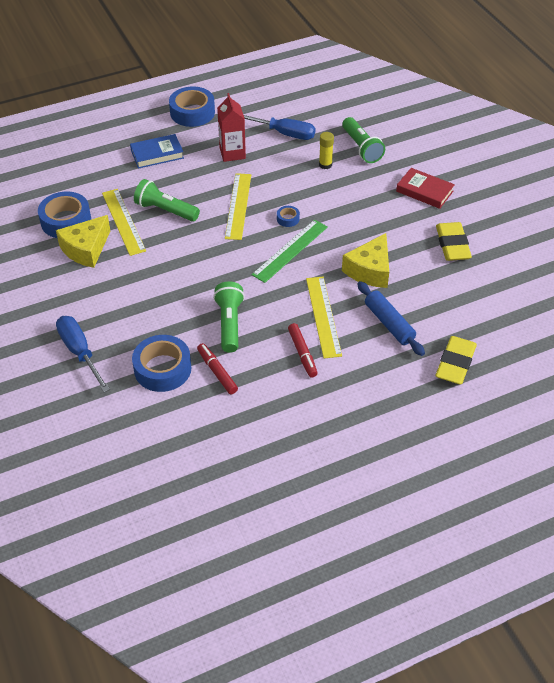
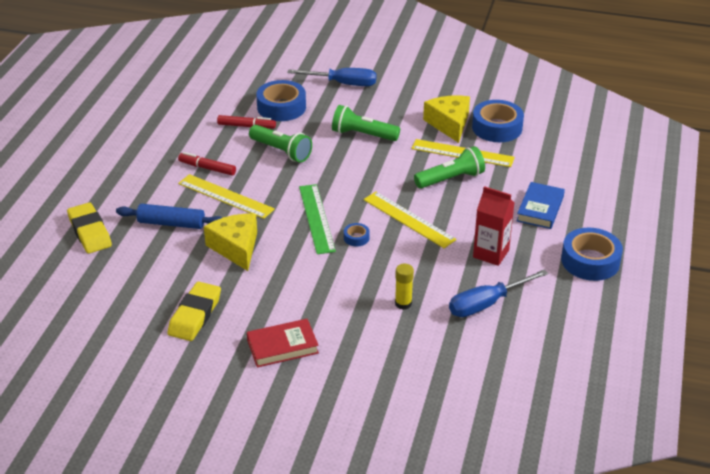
camera: 130 degrees right, 10 degrees down
green flashlight [342,117,385,163] -> green flashlight moved to [332,105,400,141]
yellow eraser [436,222,472,261] -> yellow eraser turned 75 degrees clockwise [167,282,221,341]

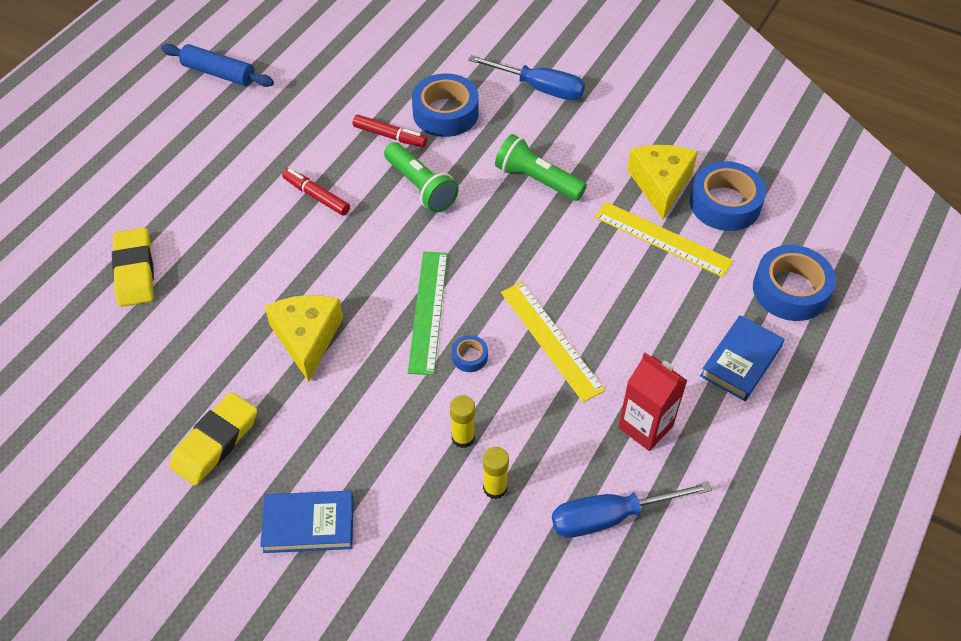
camera: 15 degrees right, 15 degrees up
blue rolling pin [116,204,222,229] -> blue rolling pin moved to [161,44,274,87]
yellow ruler [178,174,275,219] -> none
red book [247,319,319,368] -> blue book [260,491,354,553]
green flashlight [414,146,485,189] -> none
blue tape [561,228,623,281] -> blue tape moved to [753,245,836,321]
none -> yellow glue stick [450,395,475,448]

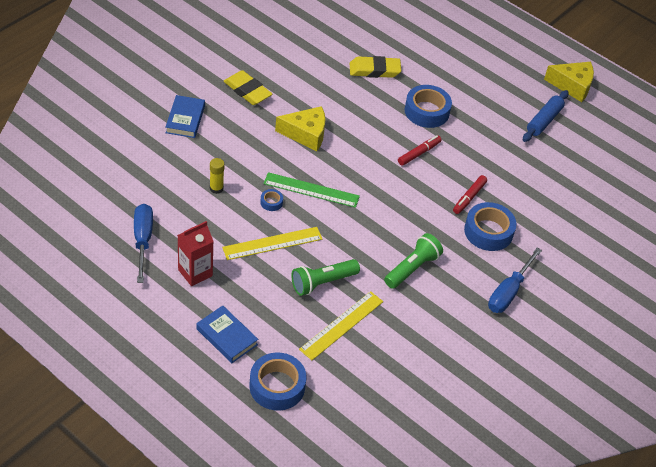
camera: 95 degrees right, 5 degrees down
green flashlight [384,142,459,213] -> green flashlight moved to [291,259,360,296]
yellow glue stick [483,447,509,499] -> none
yellow cheese [627,145,698,219] -> yellow cheese moved to [544,62,594,102]
blue tape [690,161,766,231] -> blue tape moved to [405,85,452,128]

